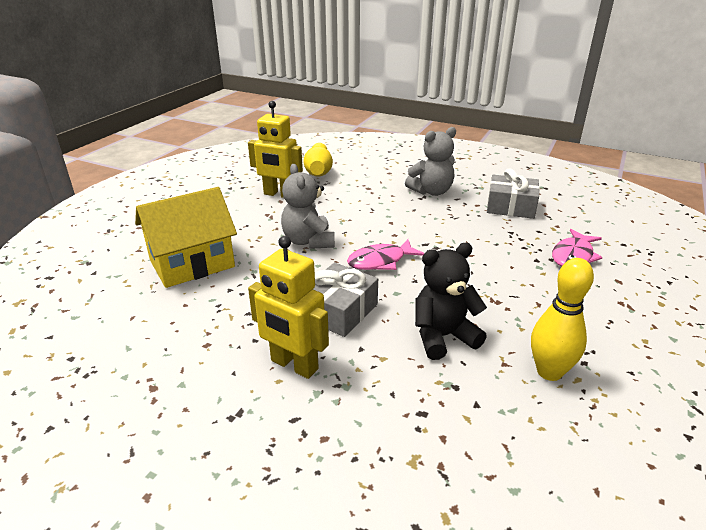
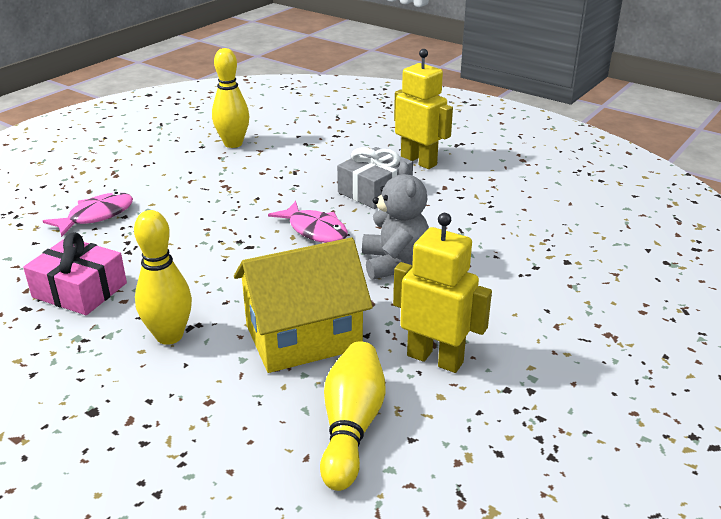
camera: 170 degrees left, 0 degrees up
yellow house [135,187,237,288] -> yellow house moved to [234,238,373,373]
pink fish [347,239,425,270] -> pink fish turned 60 degrees clockwise [268,201,348,243]
grey teddy bear [405,127,456,196] -> yellow bowling pin [134,210,192,345]
black teddy bear [415,243,487,360] -> none
grey gift [487,168,540,219] -> pink gift [23,232,127,315]

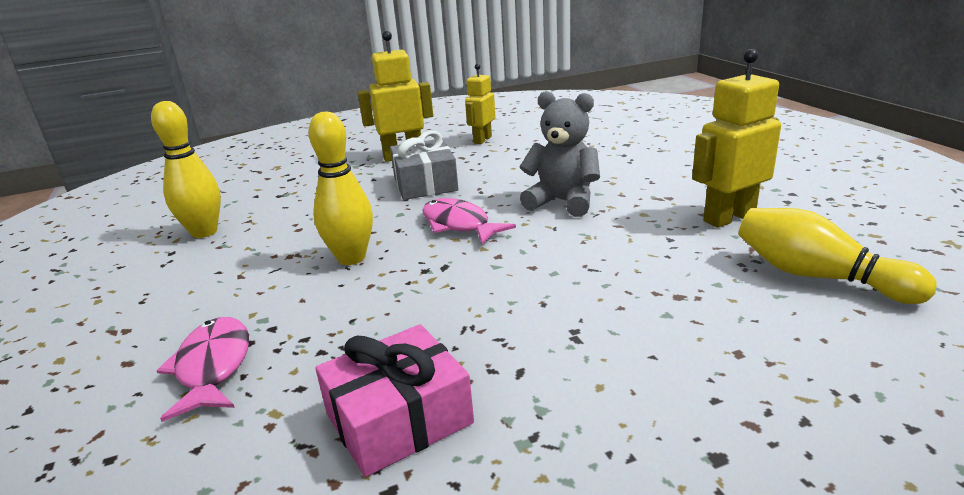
camera: 55 degrees left, 5 degrees down
yellow bowling pin [134,210,192,345] -> yellow bowling pin moved to [308,112,373,265]
yellow house [234,238,373,373] -> none
pink fish [268,201,348,243] -> pink fish turned 120 degrees counterclockwise [422,198,516,244]
none -> yellow robot [465,64,495,144]

